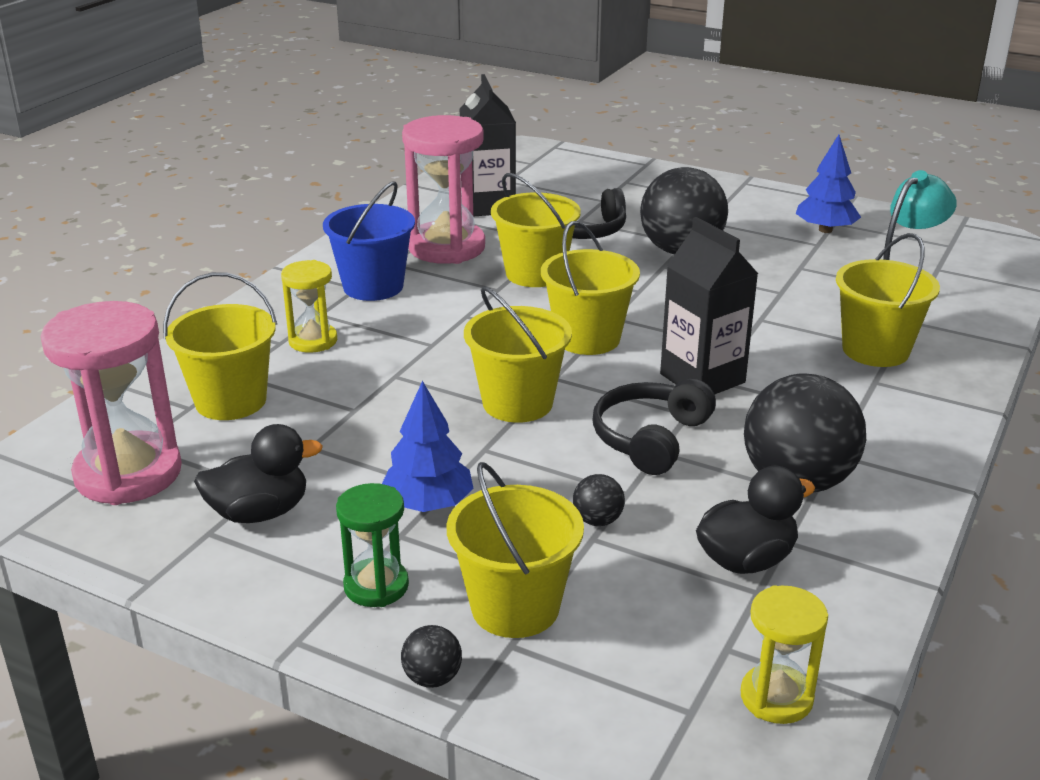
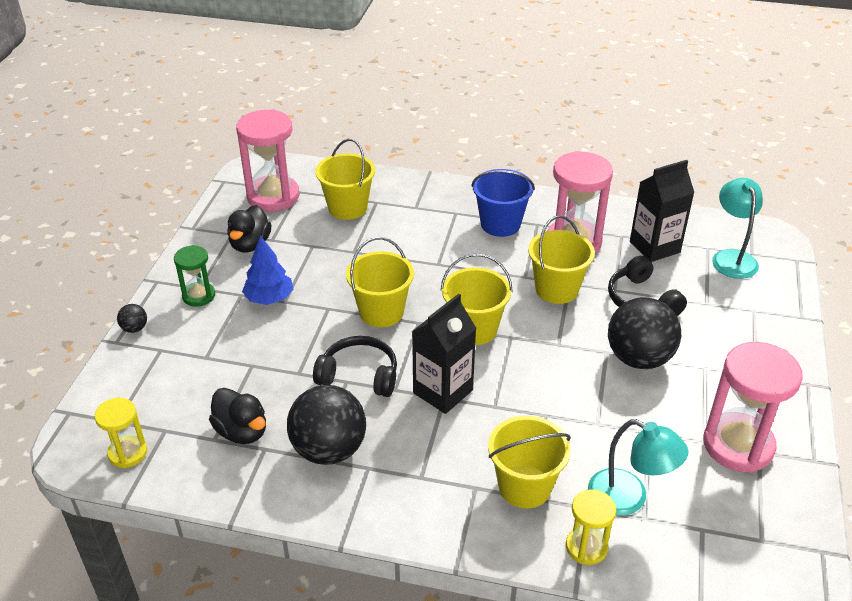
camera: 75 degrees right, 10 degrees up
black duck [194,424,323,523] -> black duck turned 45 degrees clockwise [227,205,271,252]
yellow hourglass [281,260,337,353] -> yellow hourglass moved to [566,489,616,565]
yellow bucket [446,462,584,638] -> none
black ball [573,474,625,526] -> none
blue tree [796,135,861,233] -> pink hourglass [703,342,803,473]
none -> turquoise lamp [712,178,763,279]

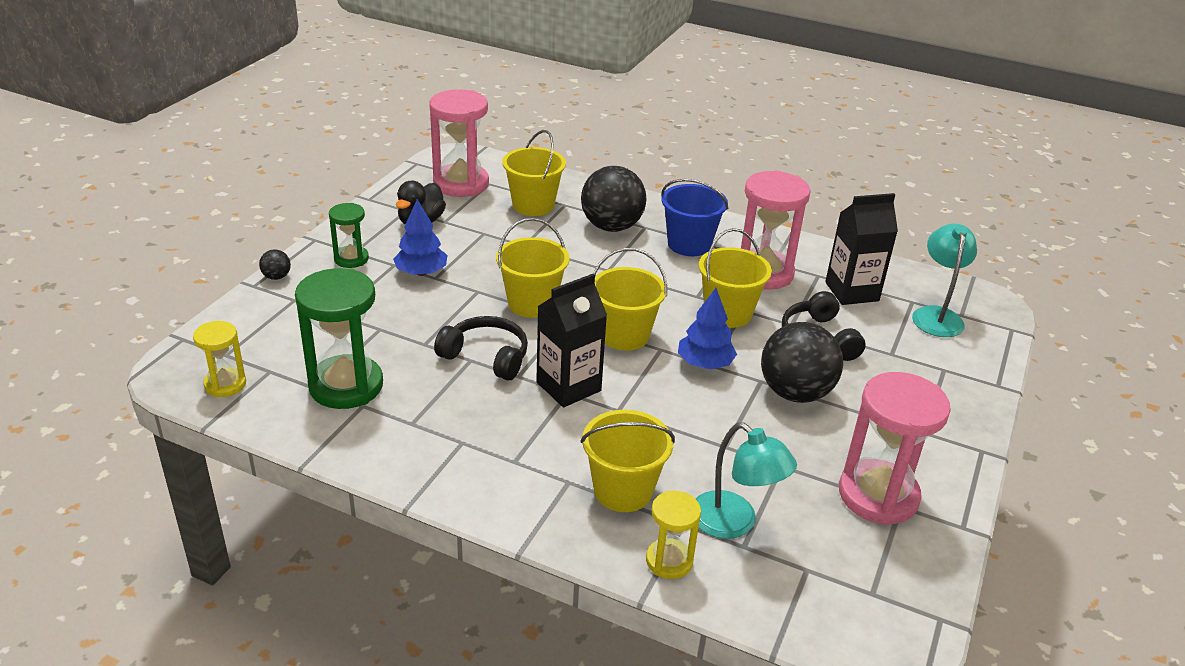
camera: 10 degrees right, 5 degrees down
black duck [209,388,266,444] -> green hourglass [295,268,383,409]
black ball [287,385,366,465] -> black ball moved to [581,166,647,232]
none -> blue tree [678,288,737,370]

